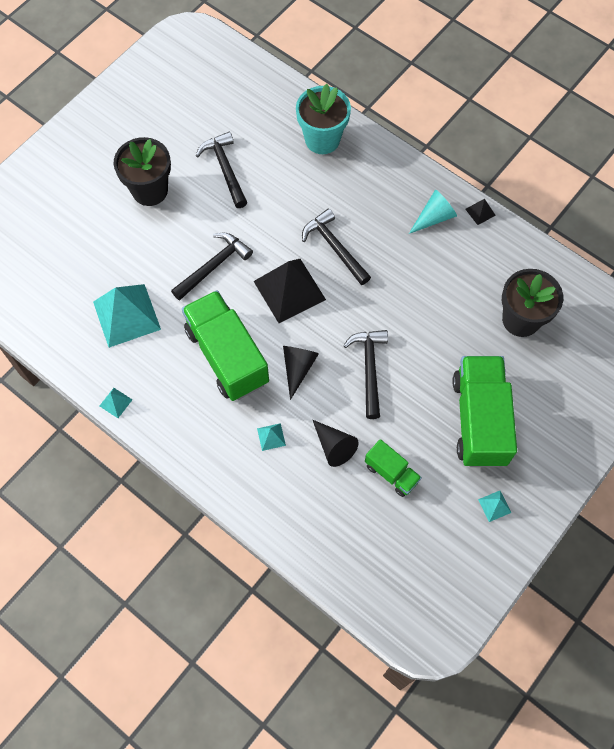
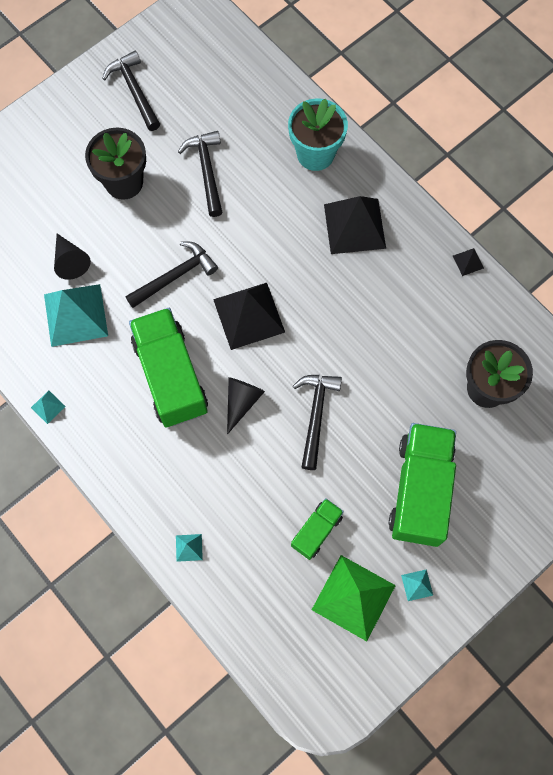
camera: 10 degrees right, 5 degrees up
turquoise pyramid [257,423,286,451] -> turquoise pyramid moved to [176,534,203,562]
black hammer [302,209,371,285] -> black hammer moved to [102,51,160,131]
black cone [313,420,359,467] -> black cone moved to [54,234,91,280]
green truck [365,439,422,497] -> green truck turned 105 degrees counterclockwise [291,498,344,560]
turquoise cone [409,189,457,234] -> none
none -> green pyramid [312,555,396,641]
none -> black pyramid [324,196,386,254]

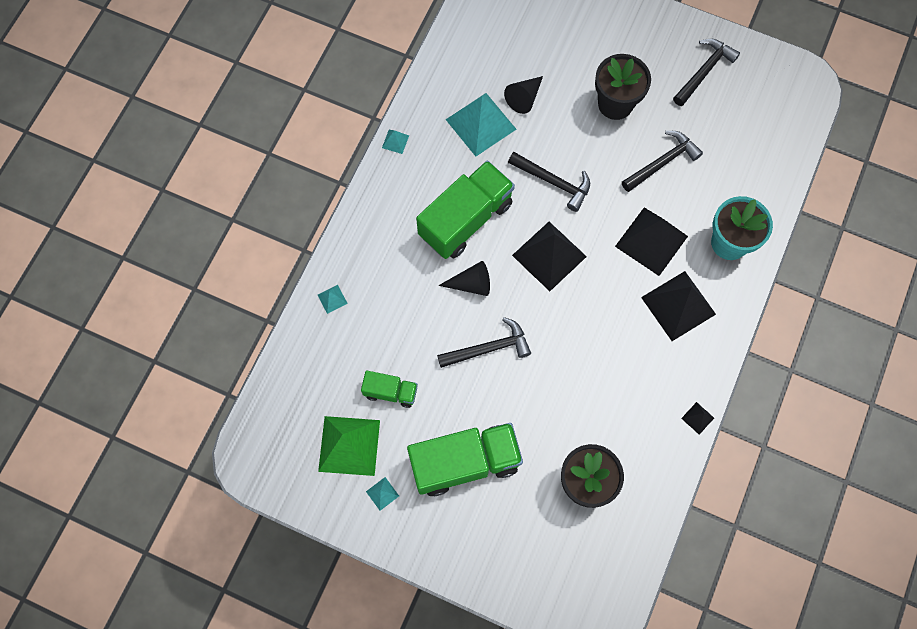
camera: 65 degrees right, 0 degrees up
none -> black pyramid [615,207,688,276]

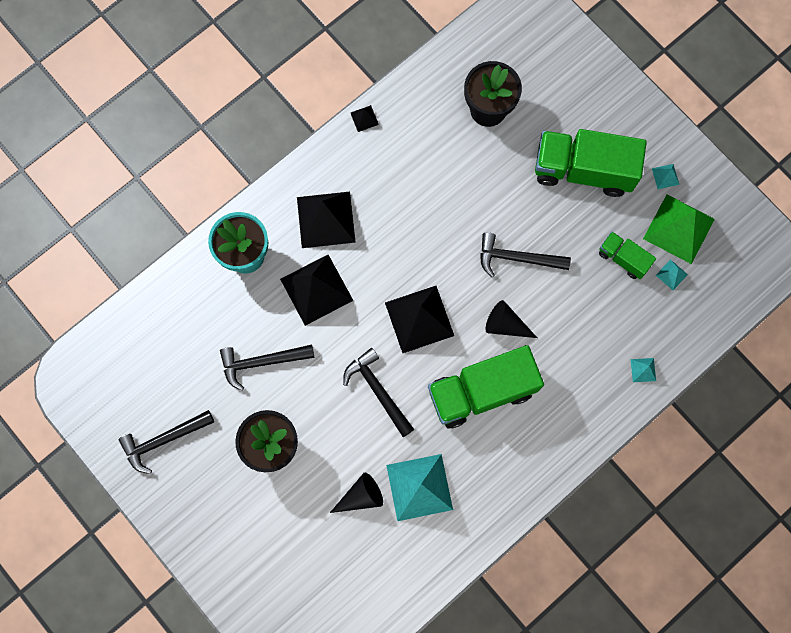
camera: 155 degrees left, 5 degrees up
turquoise pyramid [382,130,409,154] -> turquoise pyramid moved to [656,259,688,290]

